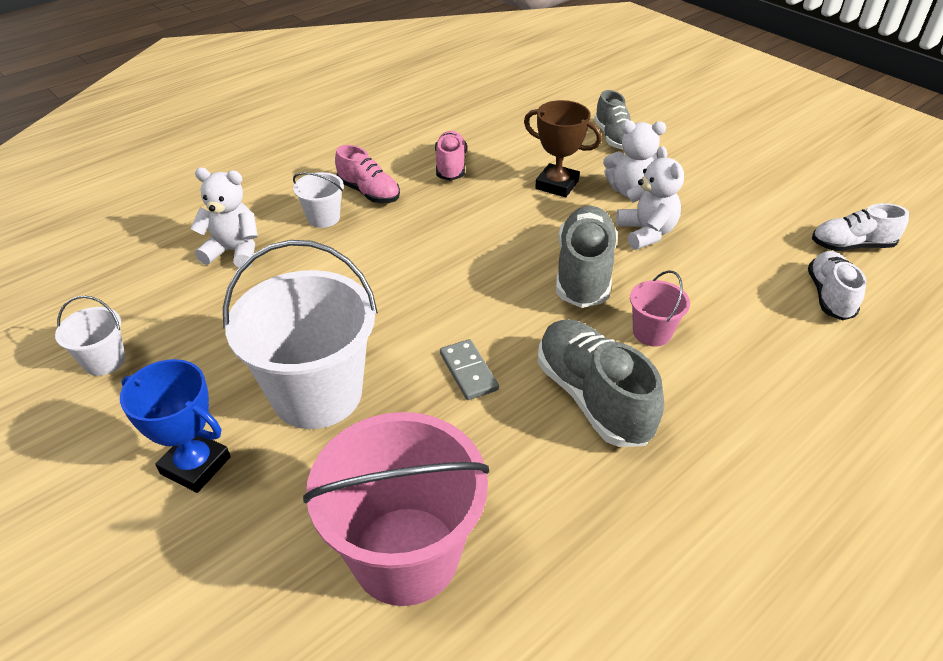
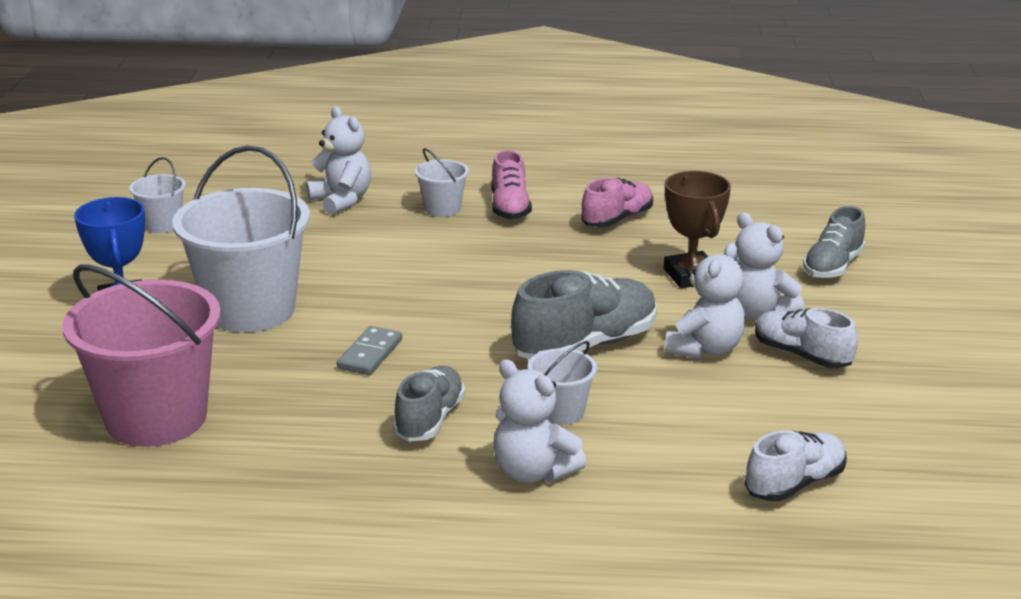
camera: 45 degrees right, 15 degrees down
grey shoe [538,319,664,447] -> grey shoe [393,366,465,442], size x0.64
pink bucket [630,270,690,346] -> white bucket [528,341,597,425]
white shoe [812,203,909,251] -> white shoe moved to [755,308,858,368]
none -> white teddy bear [493,360,587,483]

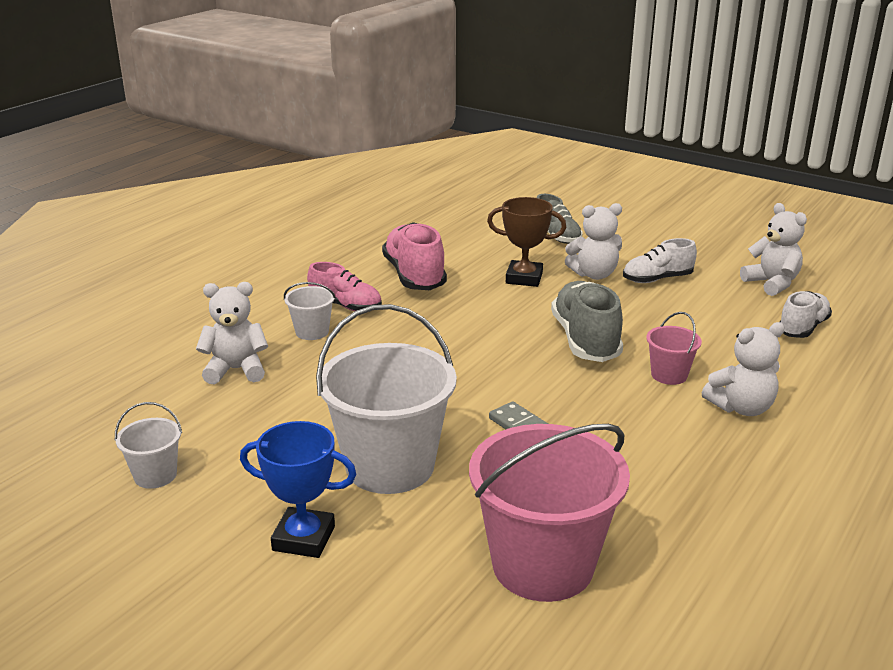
camera: 60 degrees left, 0 degrees up
grey shoe [393,366,465,442] -> none
white bucket [528,341,597,425] -> pink bucket [646,312,702,385]
pink shoe [581,178,653,227] -> pink shoe [382,222,447,290], size x1.55
white teddy bear [665,243,745,359] -> white teddy bear moved to [740,203,807,296]
white shoe [745,430,847,501] -> white shoe turned 45 degrees clockwise [780,291,832,338]

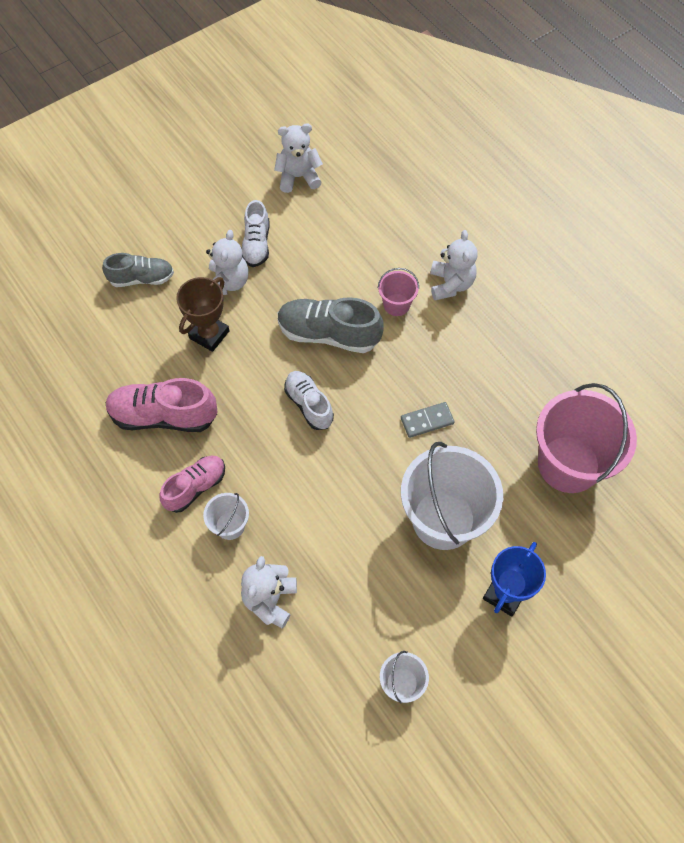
camera: 70 degrees left, 35 degrees up
white shoe [780,291,832,338] -> white shoe moved to [284,371,334,430]

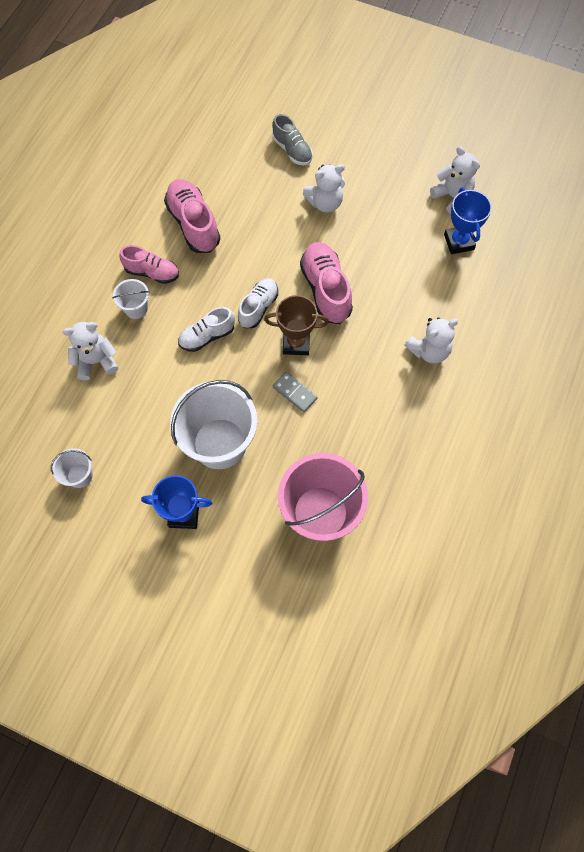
camera: 60 degrees right, 5 degrees up
brown trophy [176,277,230,352] -> brown trophy moved to [264,295,329,355]
white shoe [241,200,270,267] -> white shoe moved to [178,307,235,352]
grey shoe [278,297,384,353] -> pink shoe [300,242,353,324]
pink bucket [378,268,419,316] -> none
none -> blue trophy [444,188,492,254]

